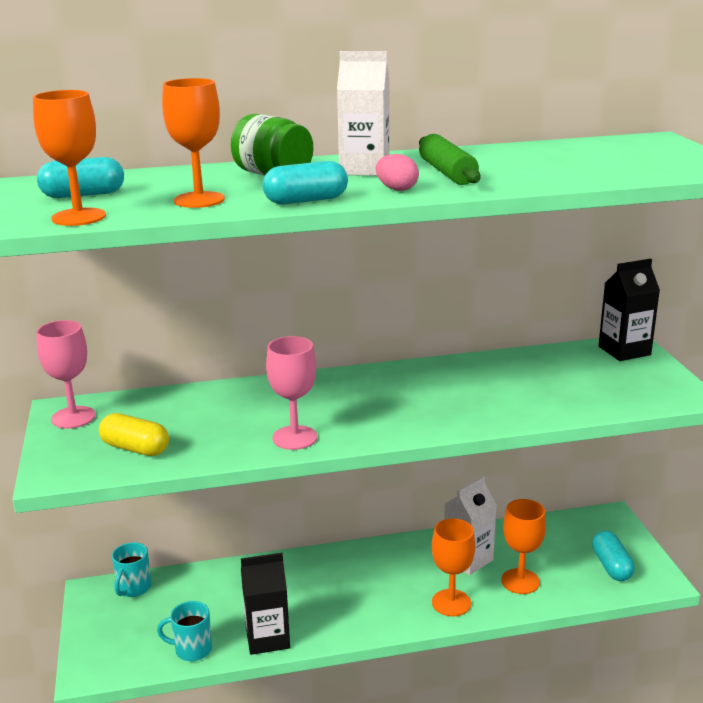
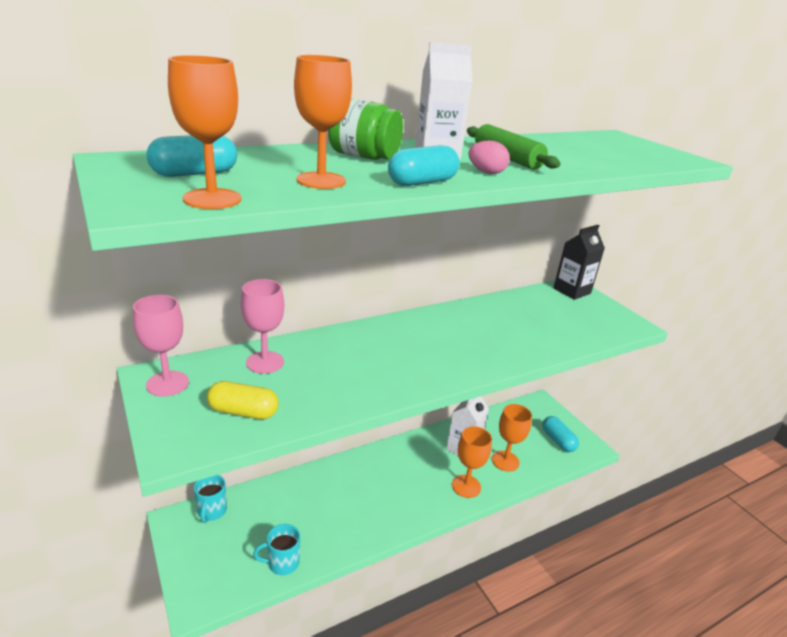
camera: 20 degrees left, 5 degrees up
black carton [241,553,290,655] -> none
pink goblet [266,336,317,450] -> pink goblet moved to [241,279,284,374]

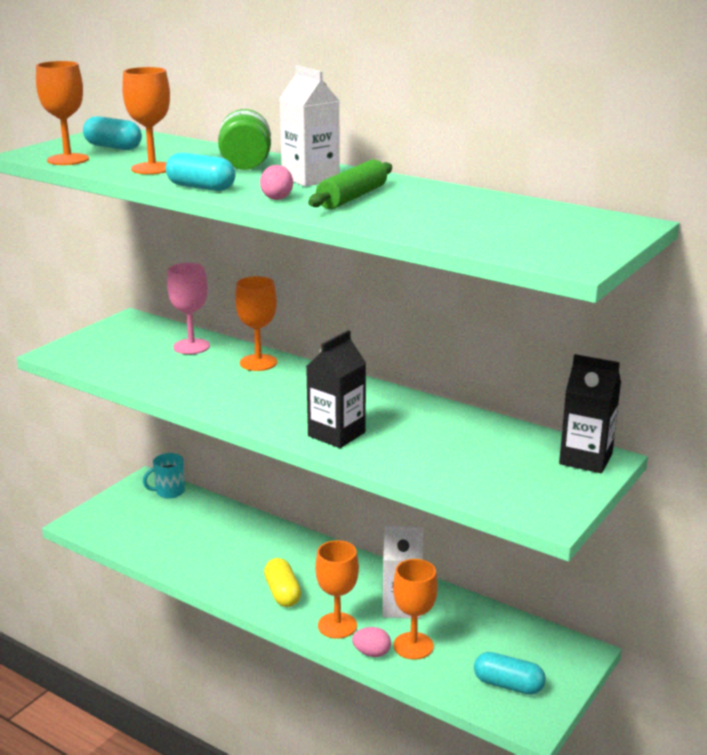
camera: 65 degrees right, 5 degrees down
pink goblet [133,295,189,397] -> none
yellow capsule [207,381,279,419] -> yellow capsule moved to [264,558,301,607]
turquoise mug [253,524,300,575] -> none
turquoise capsule [542,416,579,452] -> turquoise capsule turned 75 degrees clockwise [474,652,546,695]
none -> orange goblet [235,276,277,371]
none -> black carton [306,330,366,448]
none -> pink egg [352,627,391,657]

